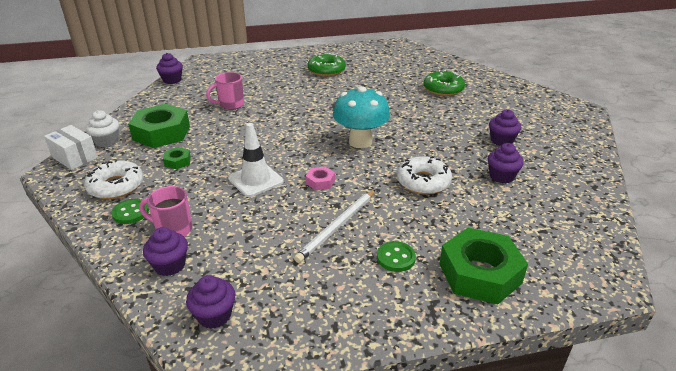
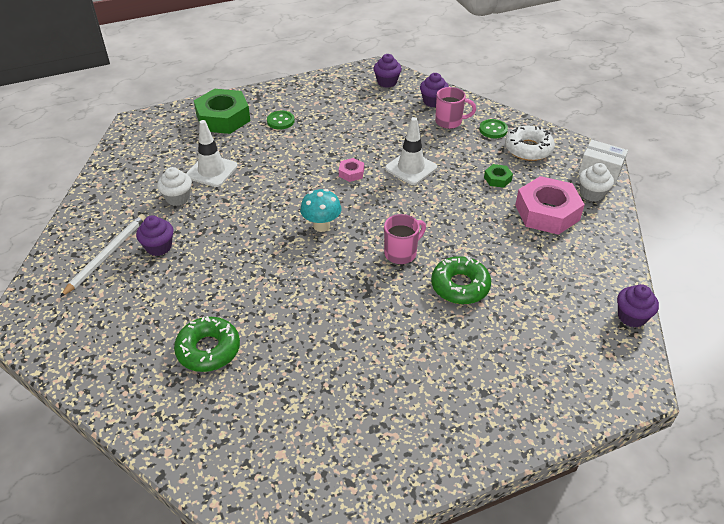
camera: 170 degrees right, 10 degrees up
green nut [128,104,190,148] -> pink nut [515,176,585,235]
pink mug [206,72,244,110] -> pink mug moved to [384,214,426,264]
white pencil [294,189,376,263] -> white pencil moved to [60,214,146,297]
green donut [308,53,346,76] -> green donut moved to [431,256,491,304]
turquoise mushroom [333,86,390,148] -> turquoise mushroom [300,189,341,232], size x0.65
white donut [397,156,452,195] -> none
purple cupcake [488,143,524,183] -> white cupcake [157,167,192,206]
none -> white traffic cone [186,120,238,187]

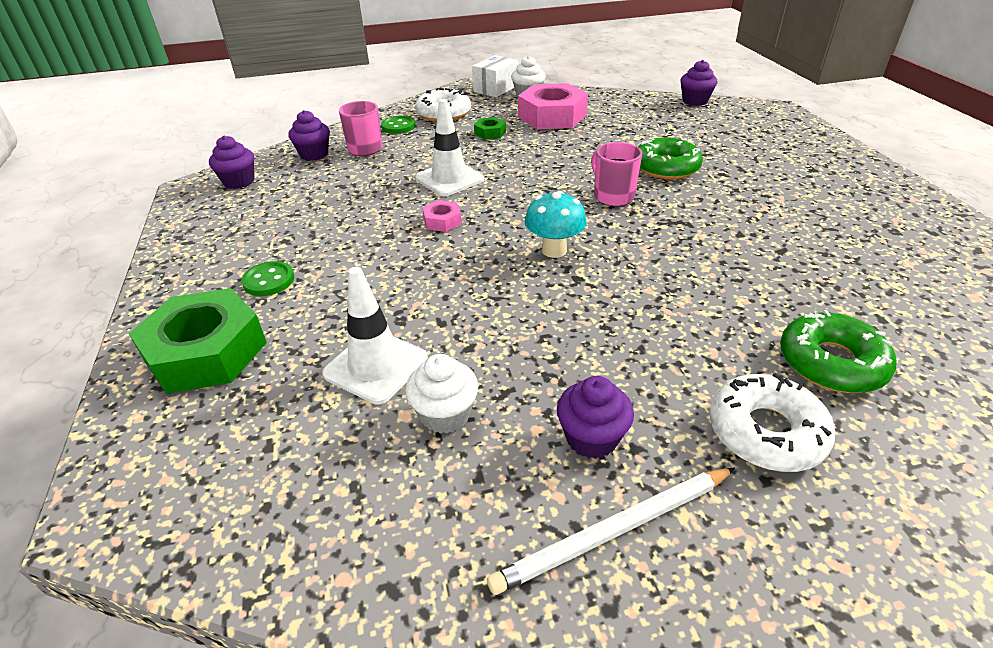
camera: 80 degrees left, 5 degrees down
white pencil [60,214,146,297] -> white pencil turned 60 degrees counterclockwise [487,468,735,595]
none -> white donut [710,373,835,472]

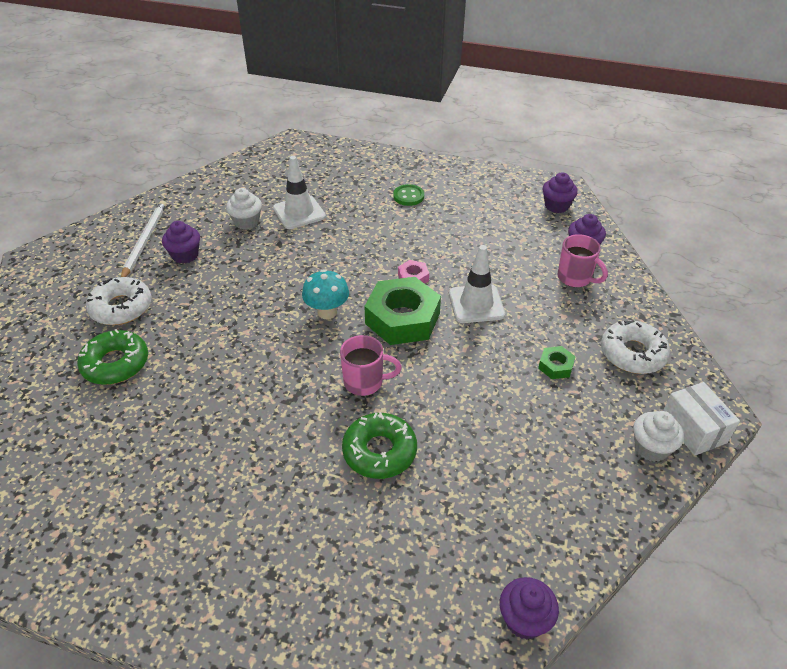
camera: 120 degrees right, 5 degrees up
green nut [129,288,267,394] -> green nut moved to [364,277,441,345]
green button [381,116,415,134] -> none
pink nut [518,83,588,129] -> none

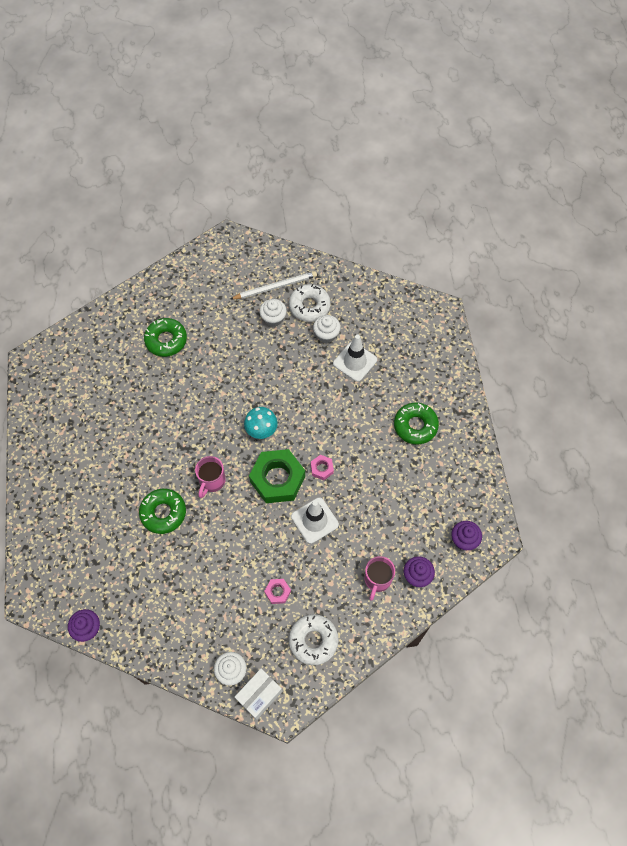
camera: 65 degrees right, 20 degrees up
white donut [86,277,152,325] -> white donut moved to [289,284,331,322]
purple cupcake [162,221,200,264] -> white cupcake [259,299,287,327]
pink mug [340,335,402,396] -> pink mug turned 45 degrees clockwise [195,456,226,498]
green button [393,184,424,206] -> green donut [394,403,439,444]
green nut [538,346,576,379] -> pink nut [264,579,291,604]

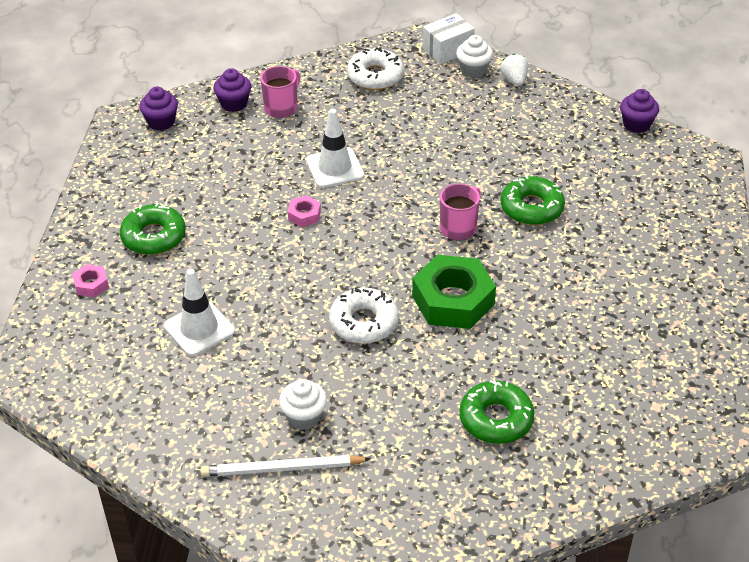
camera: 165 degrees left, 20 degrees down
turquoise mushroom [244,407,278,439] -> none
green nut [249,449,305,503] -> green nut moved to [412,255,496,329]
pink nut [264,579,291,604] -> pink nut moved to [72,264,109,297]
white donut [289,284,331,322] -> white donut moved to [329,287,399,344]
white cupcake [313,315,341,343] -> none
none -> white strawberry [500,54,528,86]

